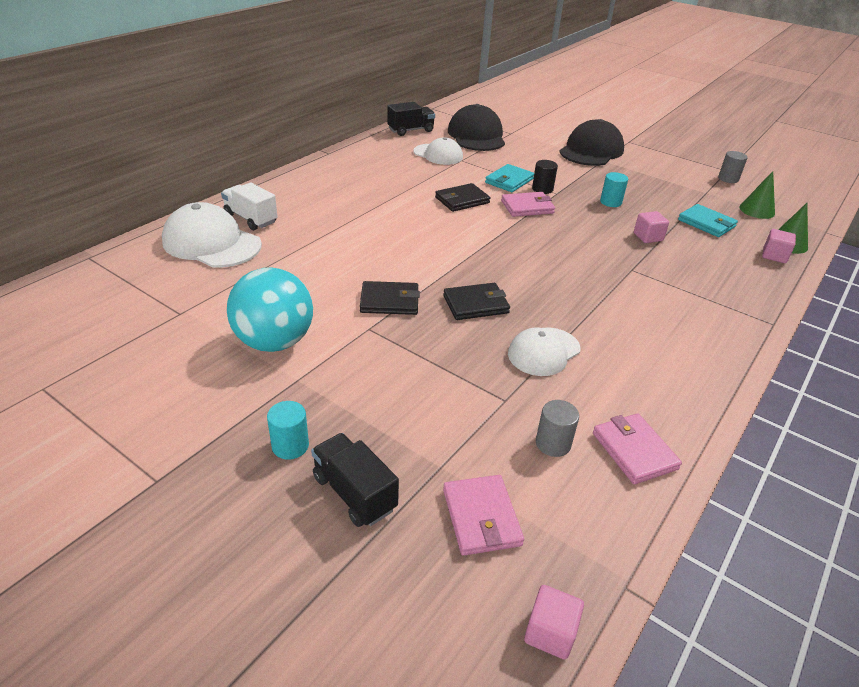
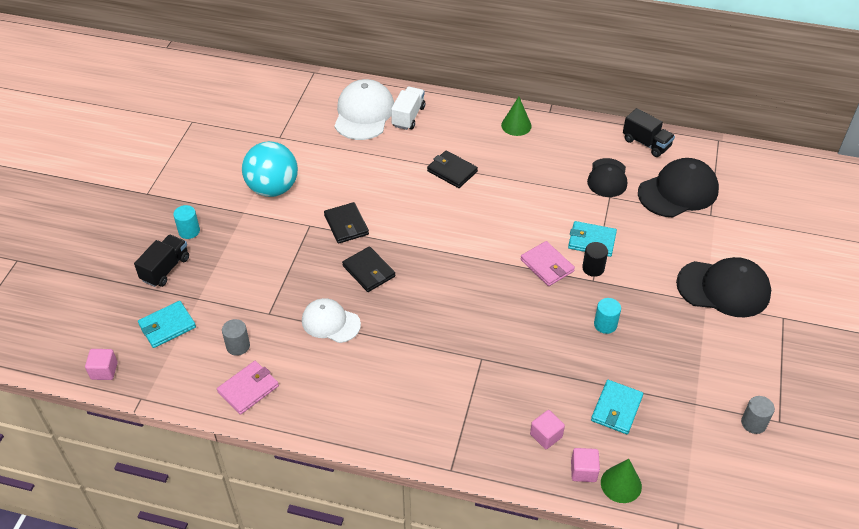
camera: 70 degrees right, 10 degrees up
white cap [413,137,463,165] -> black cap [587,158,627,197]
black wallet [435,183,490,212] -> black wallet moved to [427,150,478,188]
pink wallet [443,475,524,556] -> turquoise wallet [138,301,196,348]
pink cube [634,211,669,243] -> pink cube moved to [530,410,565,449]
green cone [739,171,775,219] -> green cone moved to [501,97,532,136]

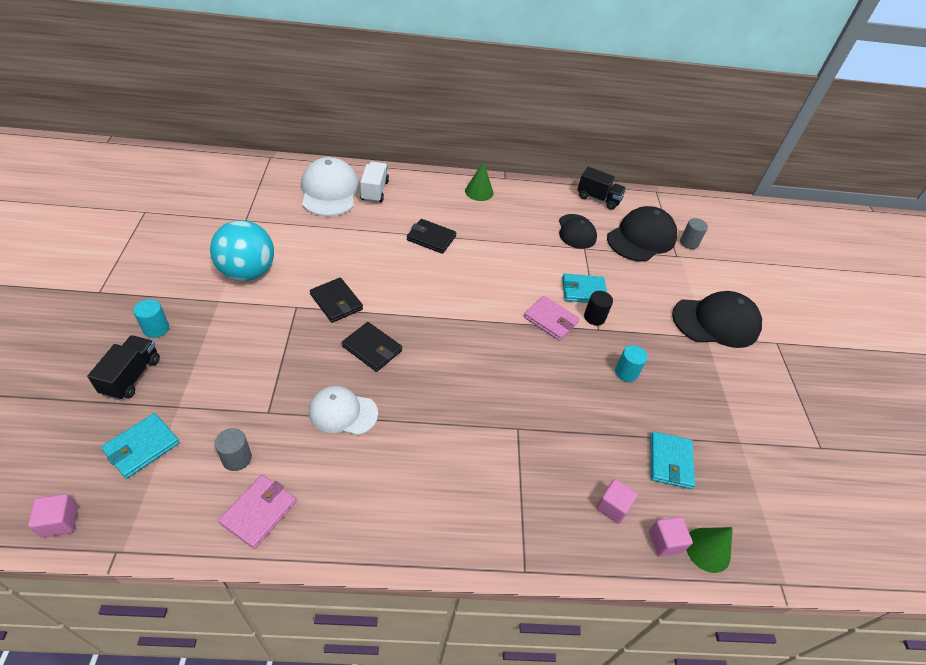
camera: 20 degrees left, 0 degrees up
grey cylinder [741,396,775,434] -> grey cylinder moved to [680,218,708,249]

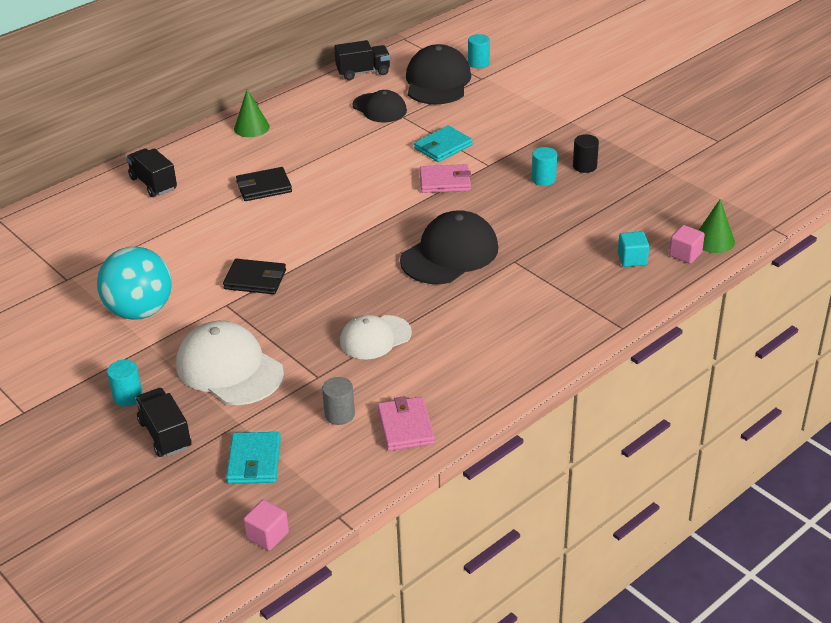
camera: 35 degrees left, 10 degrees down
white cap [301,157,359,216] -> white cap moved to [176,321,284,405]
black wallet [342,322,402,372] -> none
white truck [360,162,389,203] -> black truck [126,148,177,197]
black cylinder [584,291,613,325] -> black cylinder moved to [573,134,599,173]
pink cube [596,479,638,523] -> turquoise cube [618,231,649,267]
turquoise wallet [650,431,695,489] -> none
black cap [672,291,762,348] -> black cap moved to [400,210,498,284]
grey cylinder [680,218,708,249] -> turquoise cylinder [468,34,490,68]

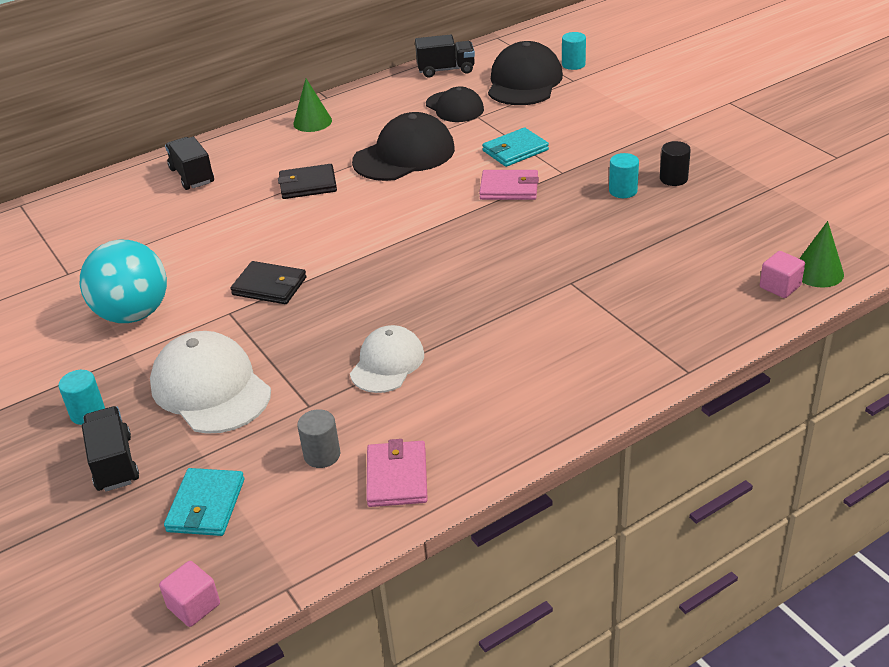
camera: 10 degrees right, 0 degrees up
white cap [340,315,412,359] -> white cap turned 135 degrees clockwise [350,325,424,393]
black cap [400,210,498,284] -> black cap moved to [352,112,455,181]
turquoise cube [618,231,649,267] -> none

